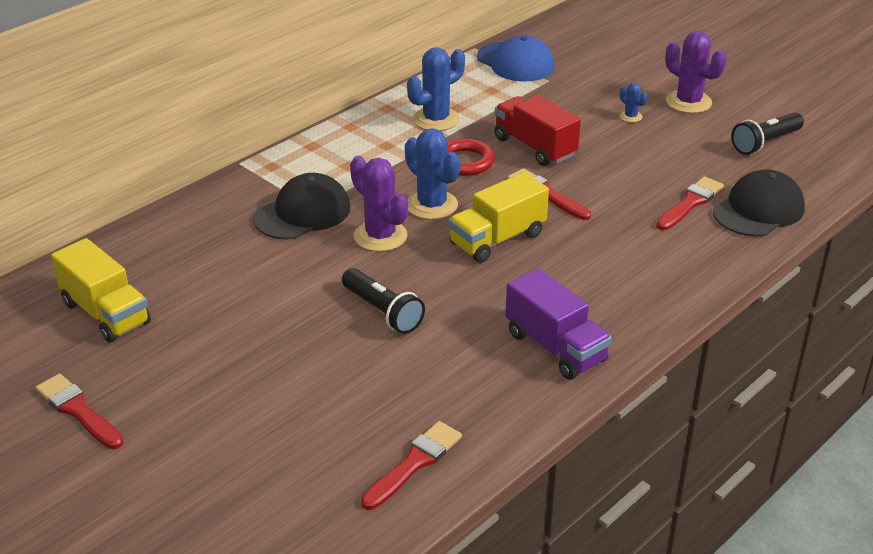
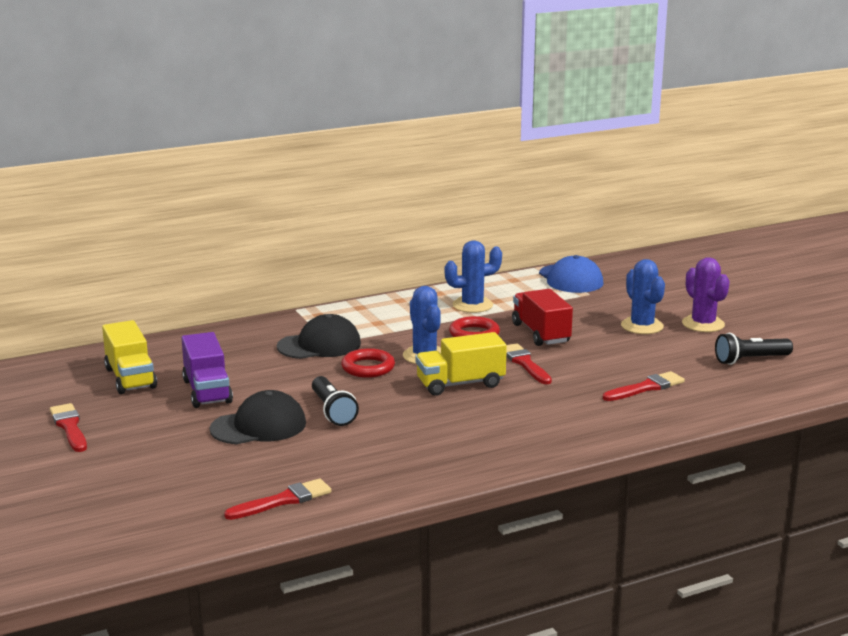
camera: 20 degrees right, 15 degrees down
purple cactus [350,156,408,252] -> red ring [341,348,395,378]
purple truck [505,268,612,380] -> purple truck moved to [182,332,233,408]
blue cactus [620,82,647,122] -> blue cactus [621,259,665,334], size x2.06
black cap [713,169,805,237] -> black cap moved to [210,390,306,444]

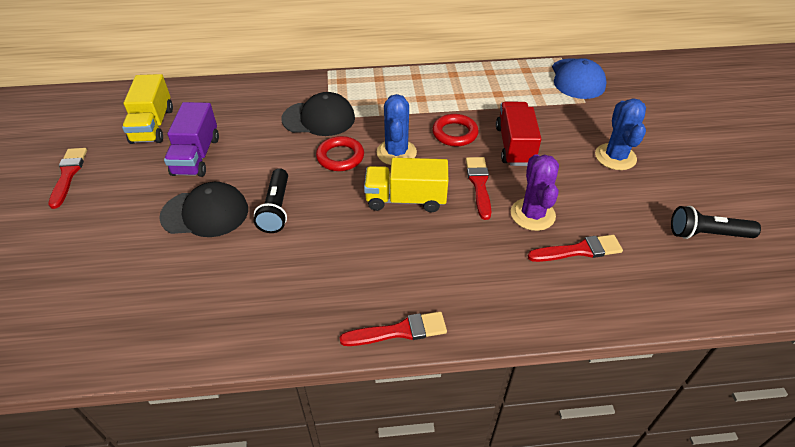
camera: 20 degrees right, 25 degrees up
red brush [224,478,332,520] -> red brush moved to [340,311,447,346]
blue cactus [445,240,502,313] -> none
purple cactus [682,257,730,332] -> purple cactus moved to [511,154,559,231]

